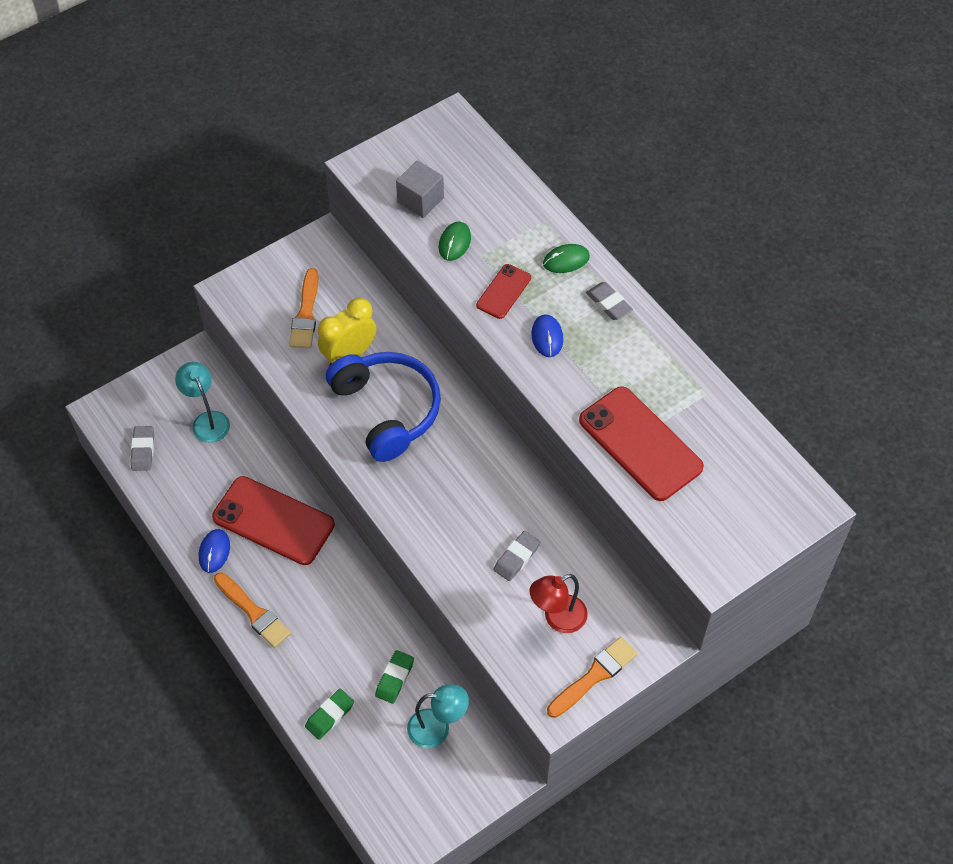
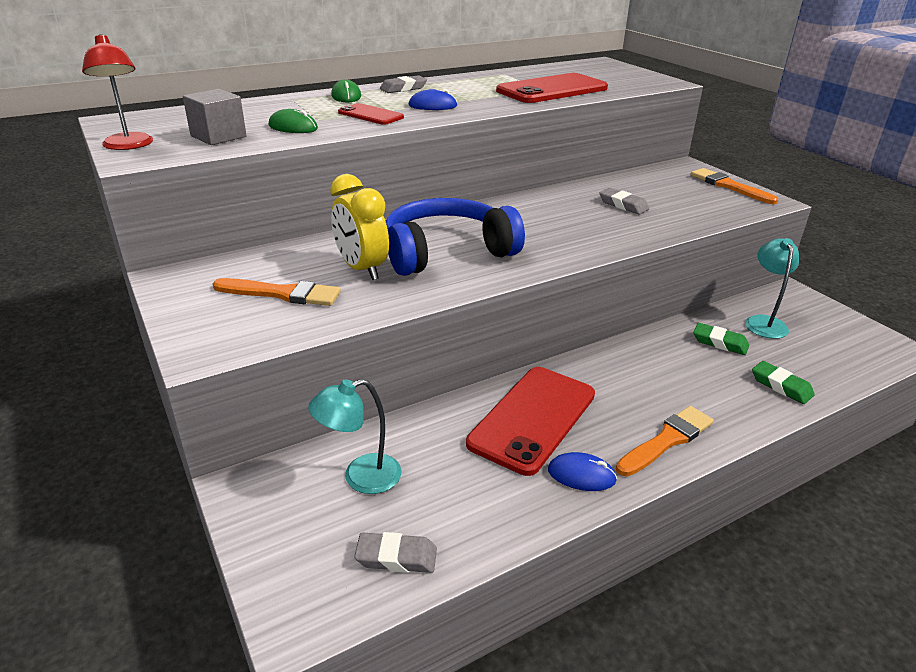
camera: 85 degrees left, 25 degrees down
red lamp [530,574,588,633] -> red lamp moved to [82,34,153,150]

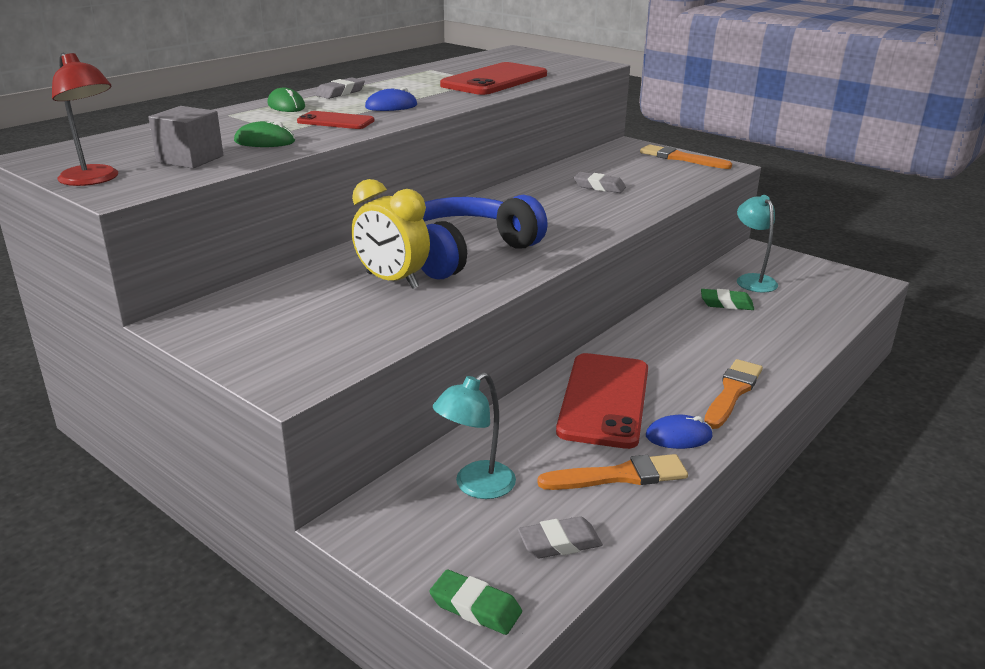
camera: 20 degrees left, 5 degrees down
orange brush [213,278,341,306] -> orange brush moved to [537,454,688,490]
green eraser [752,361,815,404] -> green eraser moved to [429,570,522,635]

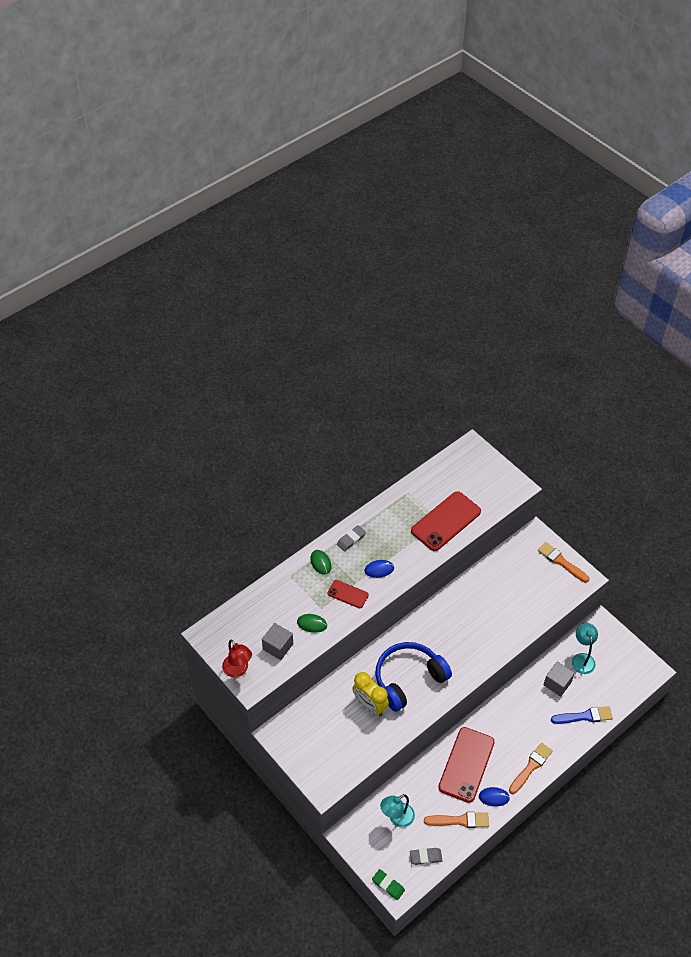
camera: 10 degrees right, 25 degrees up
grey eraser [574,172,626,193] -> none
green eraser [701,289,754,310] -> grey cube [544,662,575,697]
none -> blue brush [551,706,613,724]

